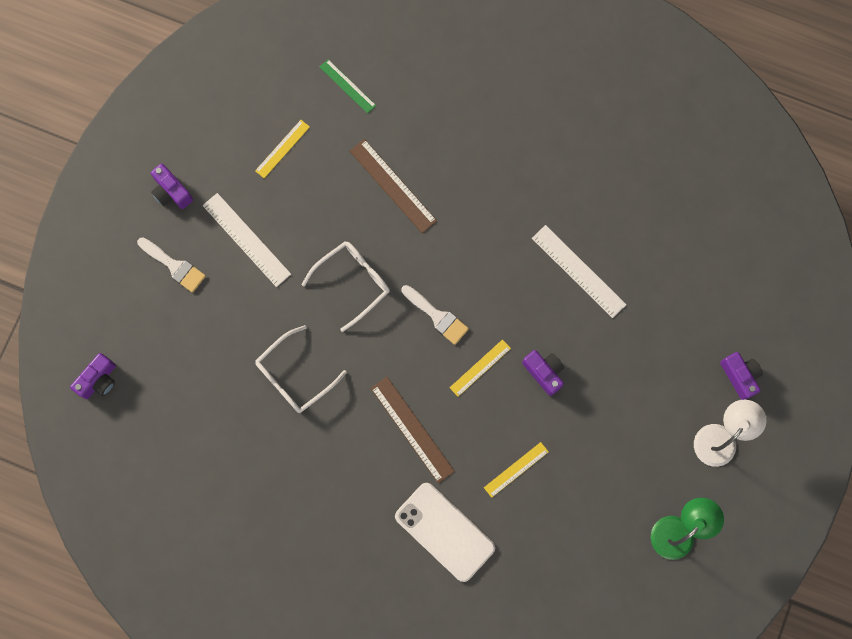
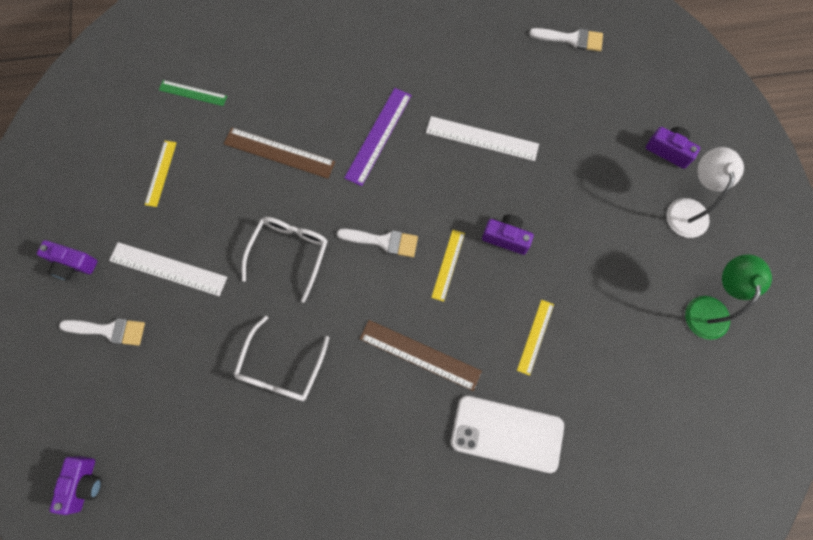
camera: 30 degrees left, 5 degrees down
none -> purple ruler [344,88,412,186]
none -> white brush [529,28,603,51]

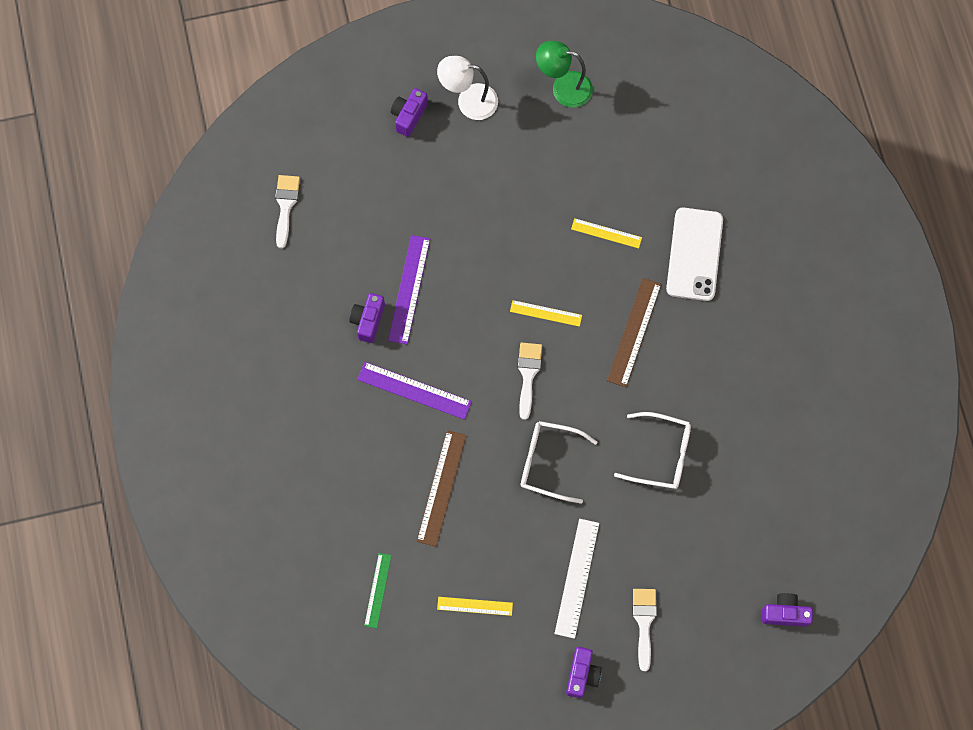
camera: 95 degrees left, 0 degrees up
white ruler [426,116,539,161] -> purple ruler [388,235,430,344]
purple camera [482,214,534,255] -> purple camera moved to [349,293,385,343]

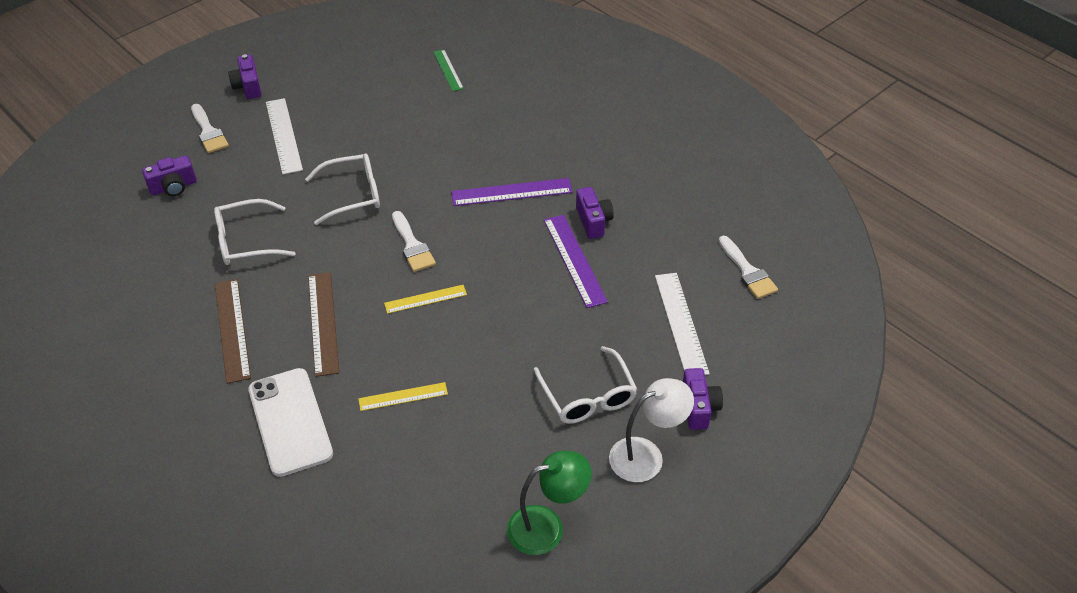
camera: 150 degrees right, 25 degrees down
brown ruler [417,430,466,547] -> brown ruler moved to [215,279,251,384]
yellow ruler [437,597,513,616] -> none
purple camera [762,593,813,627] -> purple camera moved to [142,155,196,196]
none -> white glasses [534,346,638,424]
none -> white ruler [655,273,710,375]

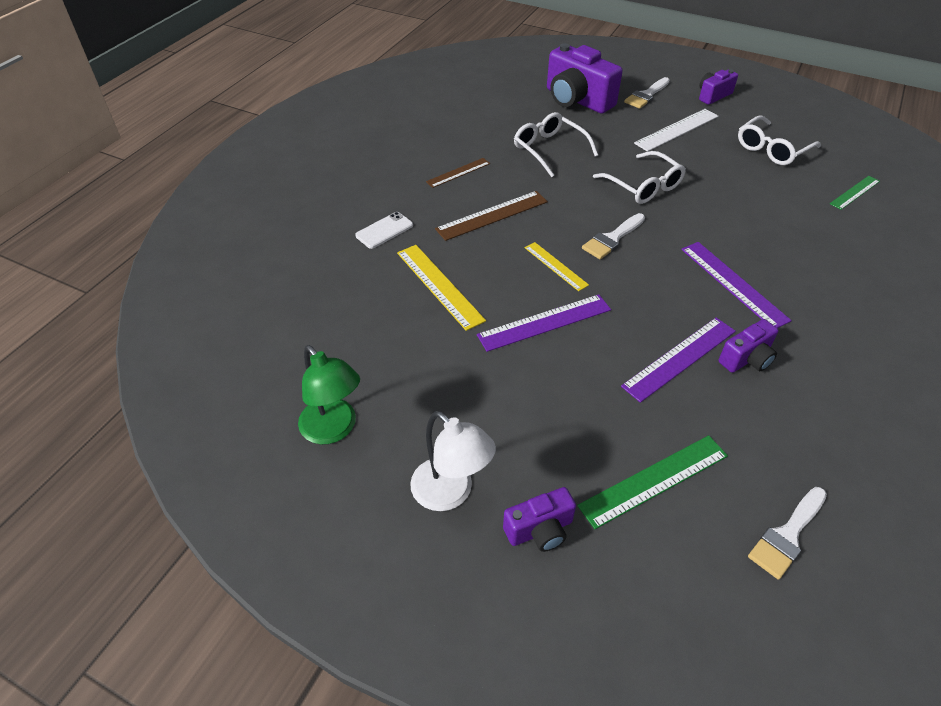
camera: 70 degrees right, 0 degrees up
purple camera [142,155,196,196] -> purple camera [547,43,623,114], size x1.89
brown ruler [215,279,251,384] -> brown ruler [426,158,490,188], size x0.63
white phone [248,368,333,477] -> white phone [355,212,413,249], size x0.54
yellow ruler [358,382,448,411] -> yellow ruler [397,245,486,331], size x1.60
white glasses [534,346,638,424] -> white glasses moved to [738,115,821,165]
white ruler [655,273,710,375] -> green ruler [577,435,728,529]
none -> purple ruler [477,294,611,352]

